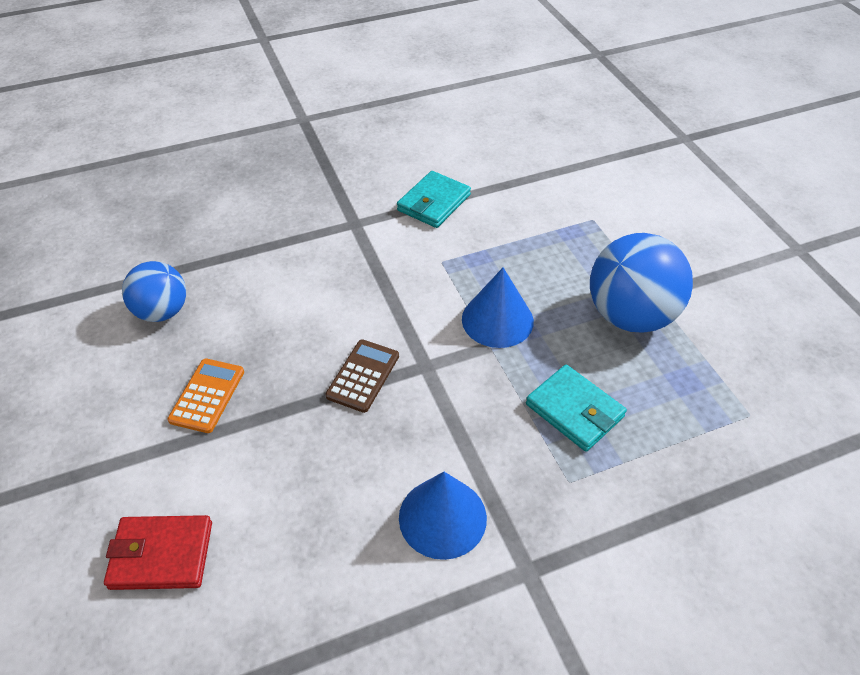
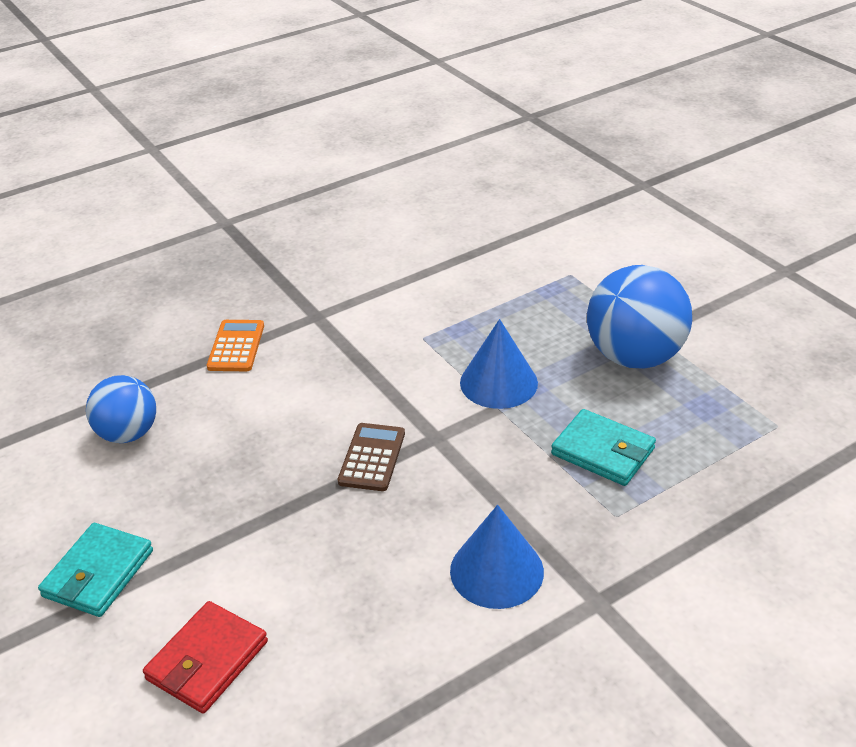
camera: 10 degrees left, 10 degrees down
red wallet [104,515,212,590] -> red wallet turned 45 degrees counterclockwise [143,601,268,713]
orange calculator [167,359,244,433] -> orange calculator moved to [207,320,264,371]
turquoise wallet [397,171,471,228] -> turquoise wallet moved to [38,523,153,617]

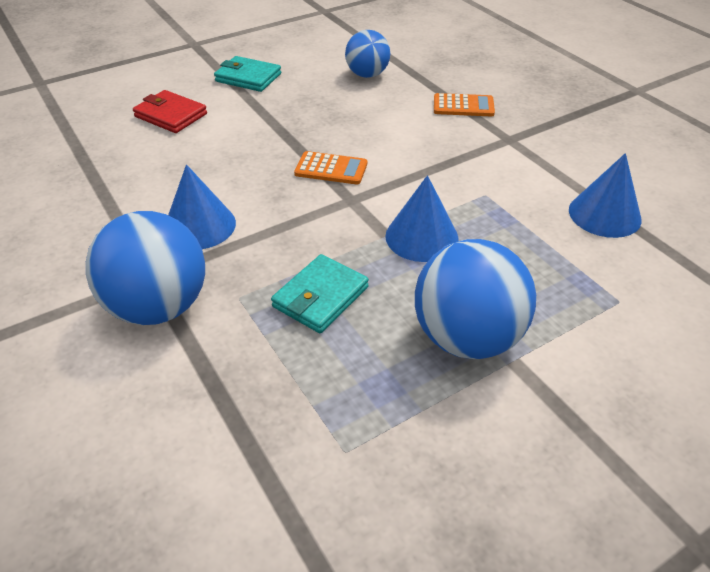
camera: 90 degrees right, 5 degrees up
brown calculator [338,423,405,491] -> orange calculator [294,151,367,184]
none -> blue ball [86,211,205,325]
none -> blue cone [569,153,641,238]

